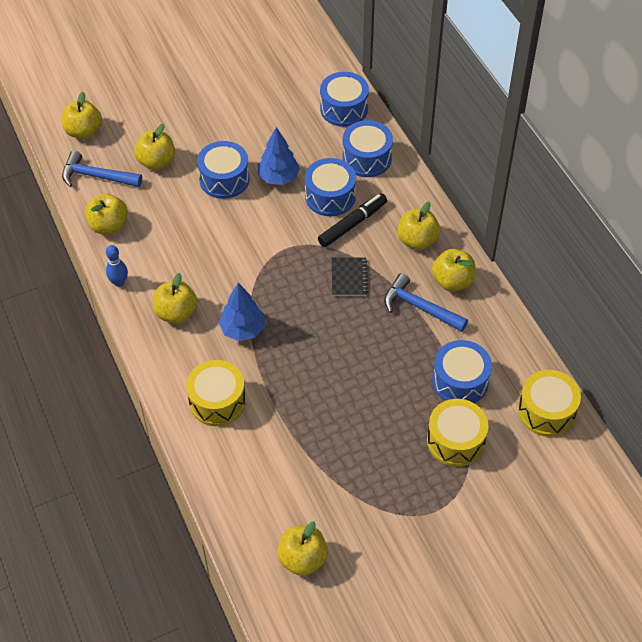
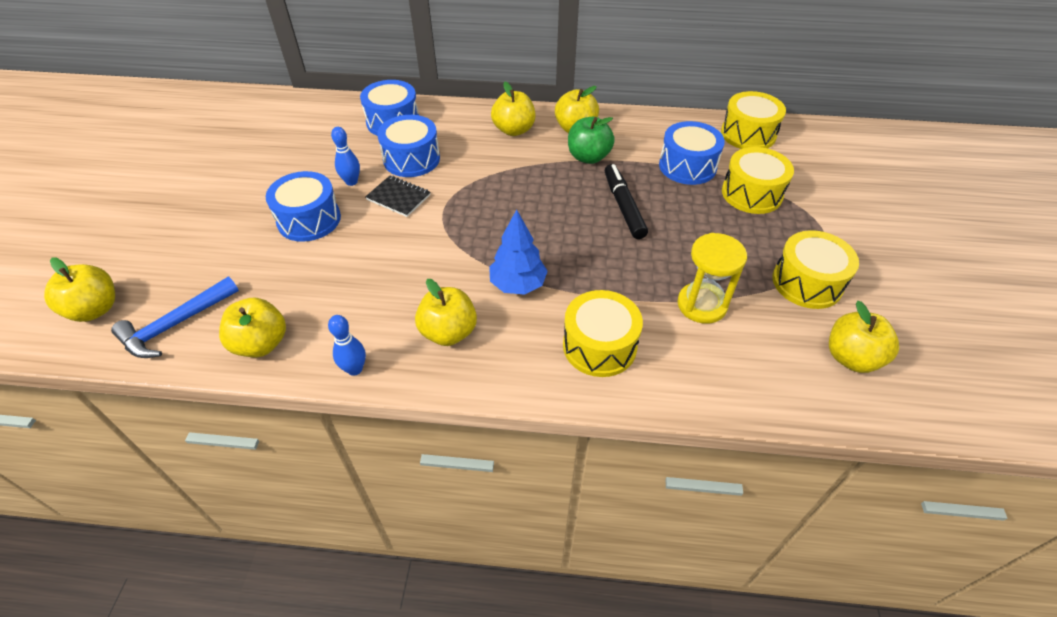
camera: 60 degrees left, 5 degrees down
yellow apple [134,124,175,170] -> none
blue tree [258,127,300,185] -> blue bowling pin [331,127,360,186]
black marker [318,193,387,247] -> black marker moved to [605,164,648,239]
blue drum [320,72,369,127] -> none
black notebook [332,258,368,296] -> black notebook moved to [365,176,430,217]
blue hammer [384,273,468,332] -> green apple [568,117,615,164]
none -> yellow hourglass [677,233,747,324]
none -> yellow drum [772,230,859,309]

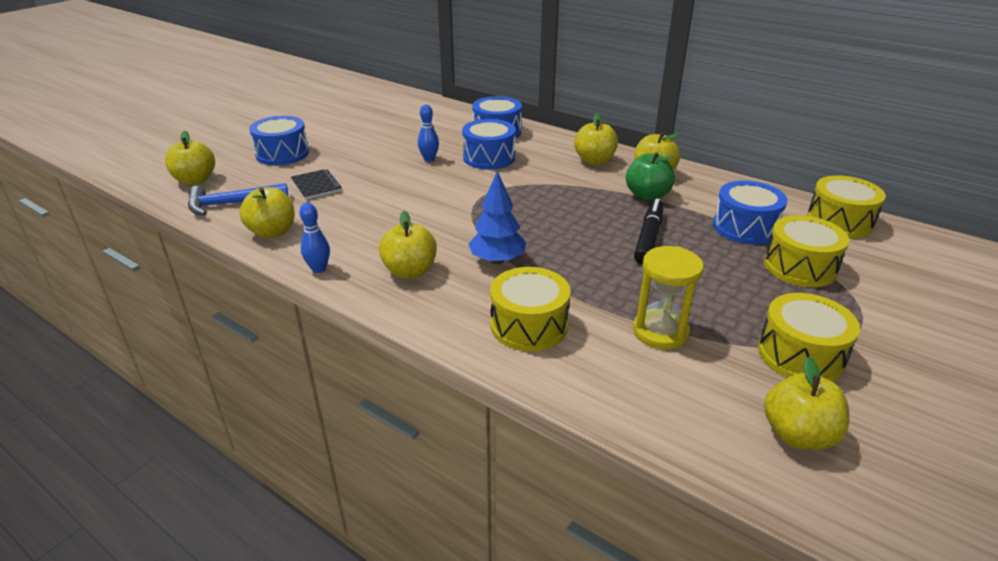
camera: 30 degrees right, 15 degrees down
blue drum [266,171,341,242] -> blue drum moved to [249,116,309,165]
black notebook [365,176,430,217] -> black notebook moved to [291,169,341,200]

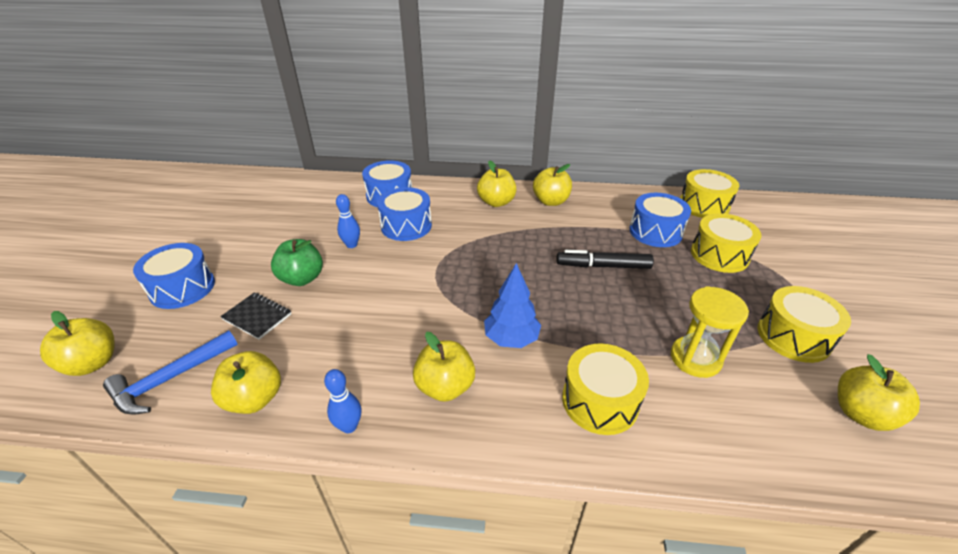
camera: 30 degrees left, 5 degrees up
green apple [626,152,675,200] -> green apple moved to [271,239,323,286]
black marker [634,199,663,264] -> black marker turned 75 degrees counterclockwise [556,250,654,269]

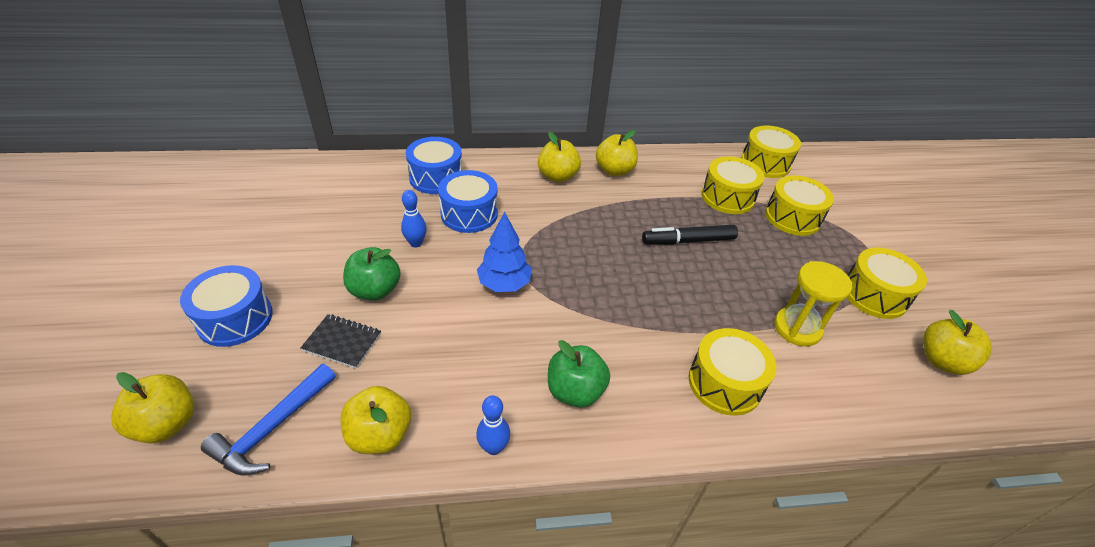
camera: 15 degrees left, 5 degrees up
yellow apple [413,332,475,402] -> green apple [548,340,610,408]
blue tree [484,263,541,348] -> blue tree moved to [477,212,532,292]
blue drum [629,193,691,247] -> yellow drum [701,156,765,214]

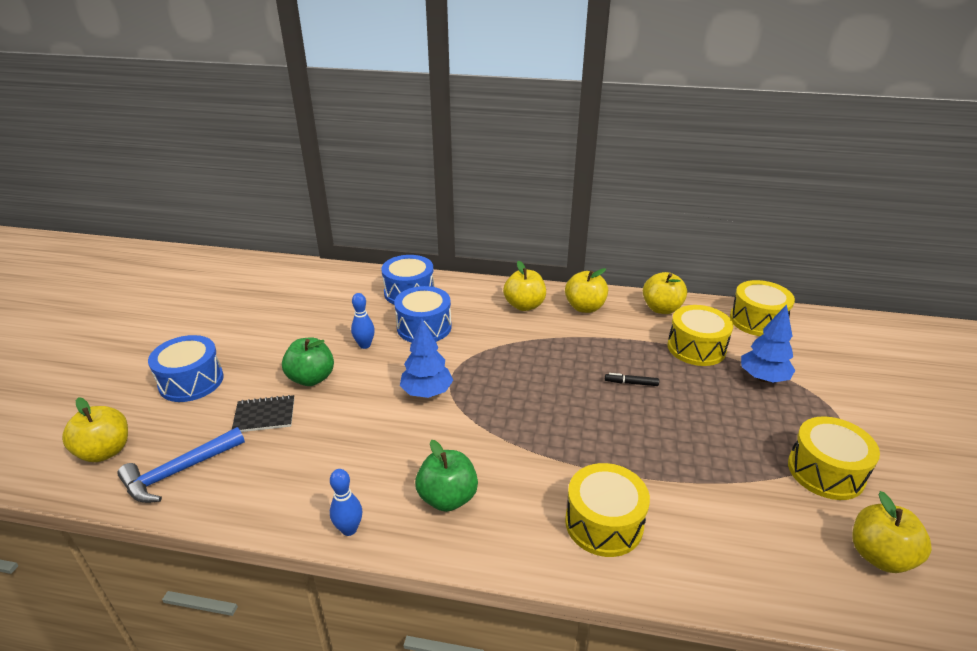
camera: 20 degrees right, 10 degrees down
black notebook [301,314,381,369] -> black notebook turned 45 degrees counterclockwise [232,395,294,432]
yellow apple [340,386,411,454] -> yellow apple moved to [643,272,687,314]
black marker [642,225,738,244] -> black marker [605,373,659,386], size x0.52
yellow drum [765,175,834,236] -> blue tree [741,305,795,383]
yellow hourglass [774,261,852,347] -> none

